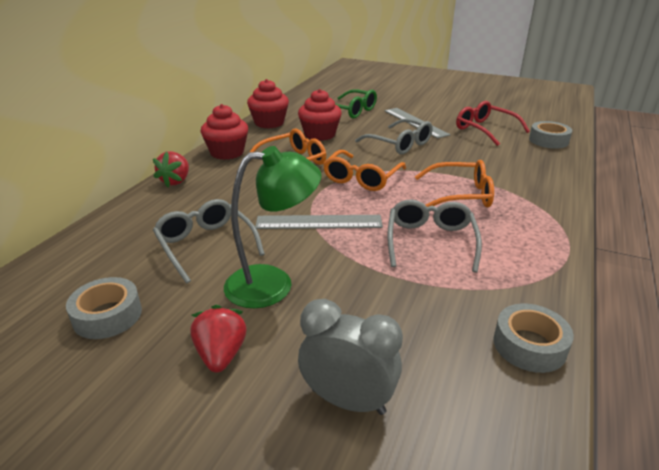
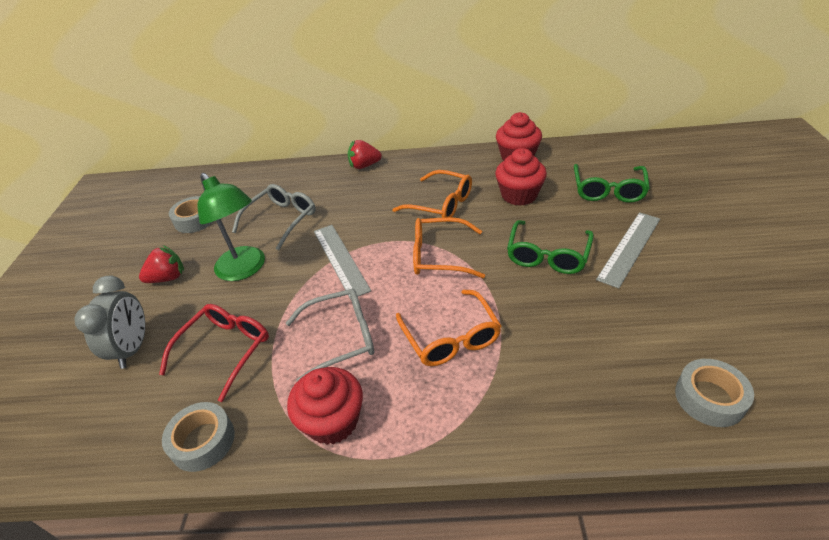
camera: 70 degrees right, 10 degrees up
red cupcake [200,104,248,160] -> red cupcake moved to [287,367,363,445]
grey glasses [355,118,433,155] -> green glasses [507,220,594,274]
red glasses [456,101,530,146] -> red glasses moved to [159,304,269,402]

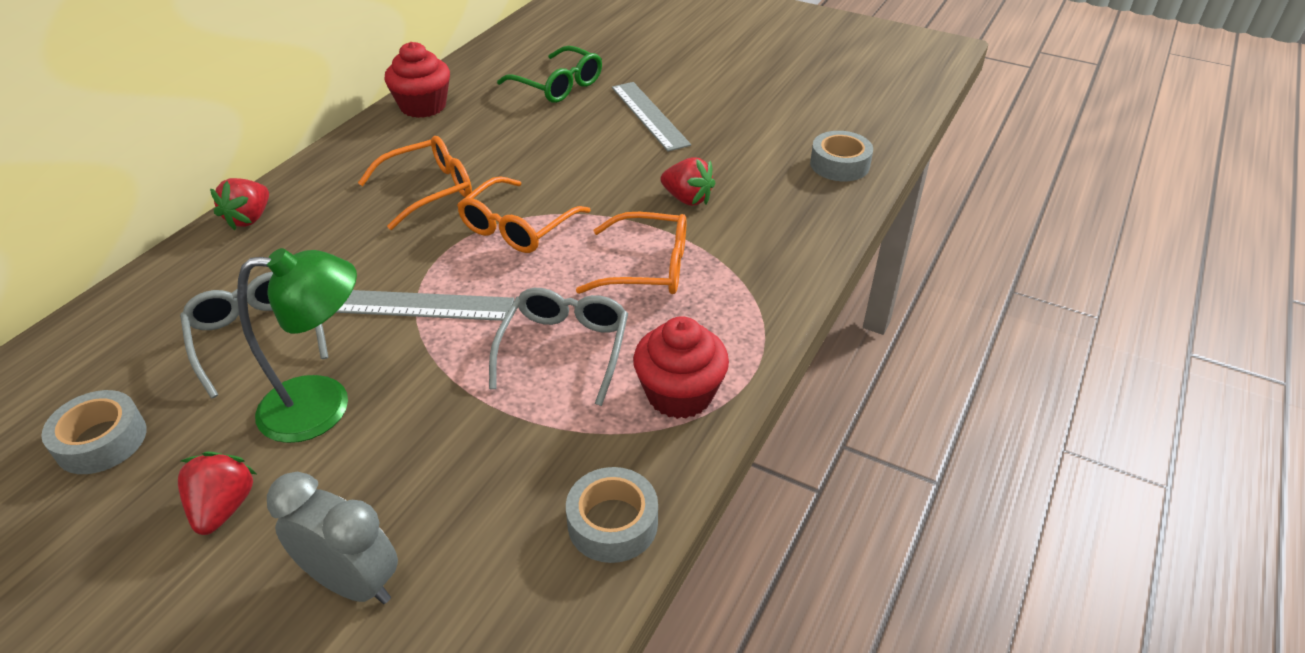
camera: 65 degrees left, 0 degrees up
red glasses [159,304,269,402] -> none
red cupcake [495,148,547,206] -> none
green glasses [507,220,594,274] -> none
none -> red strawberry [660,157,716,206]

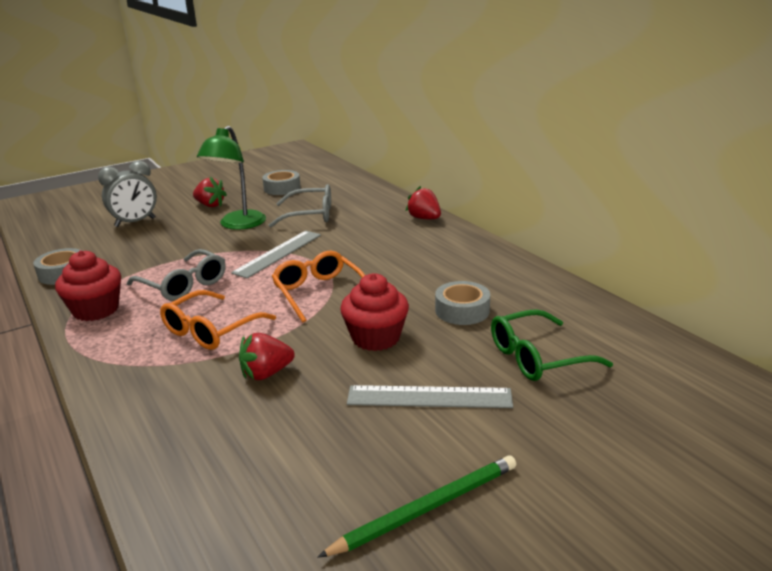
camera: 120 degrees right, 15 degrees down
orange glasses [358,136,472,230] -> none
red cupcake [385,42,450,118] -> red cupcake moved to [340,273,409,351]
grey tape [810,131,873,181] -> grey tape moved to [435,281,490,325]
none -> green pencil [317,455,516,558]

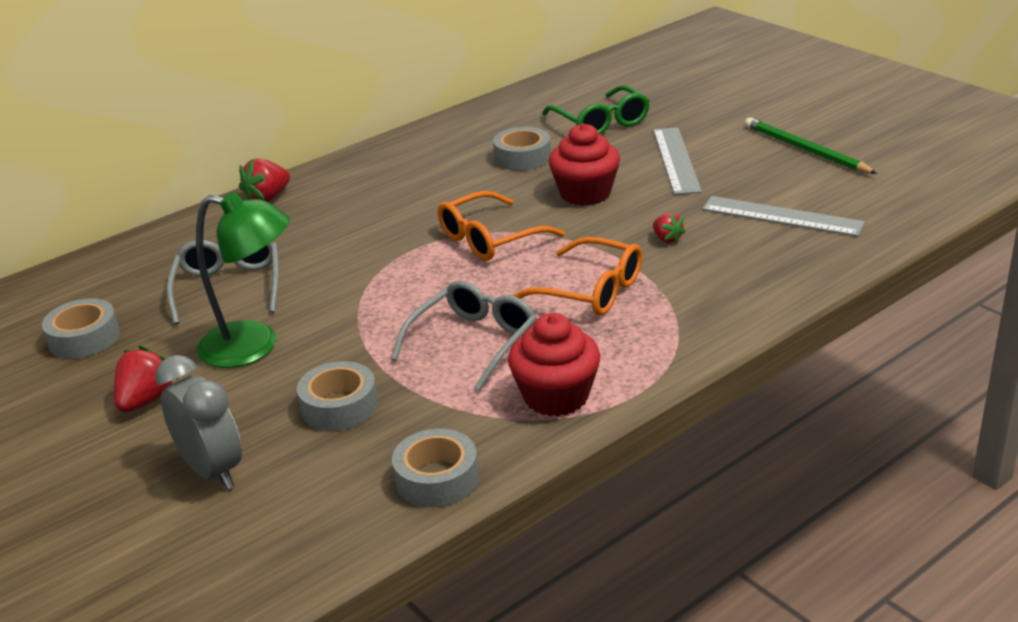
camera: 95 degrees left, 5 degrees up
grey ruler [231,231,321,279] -> grey ruler moved to [702,196,865,237]
red strawberry [239,333,295,380] -> red strawberry [653,213,686,244], size x0.61
none -> grey tape [297,361,378,431]

